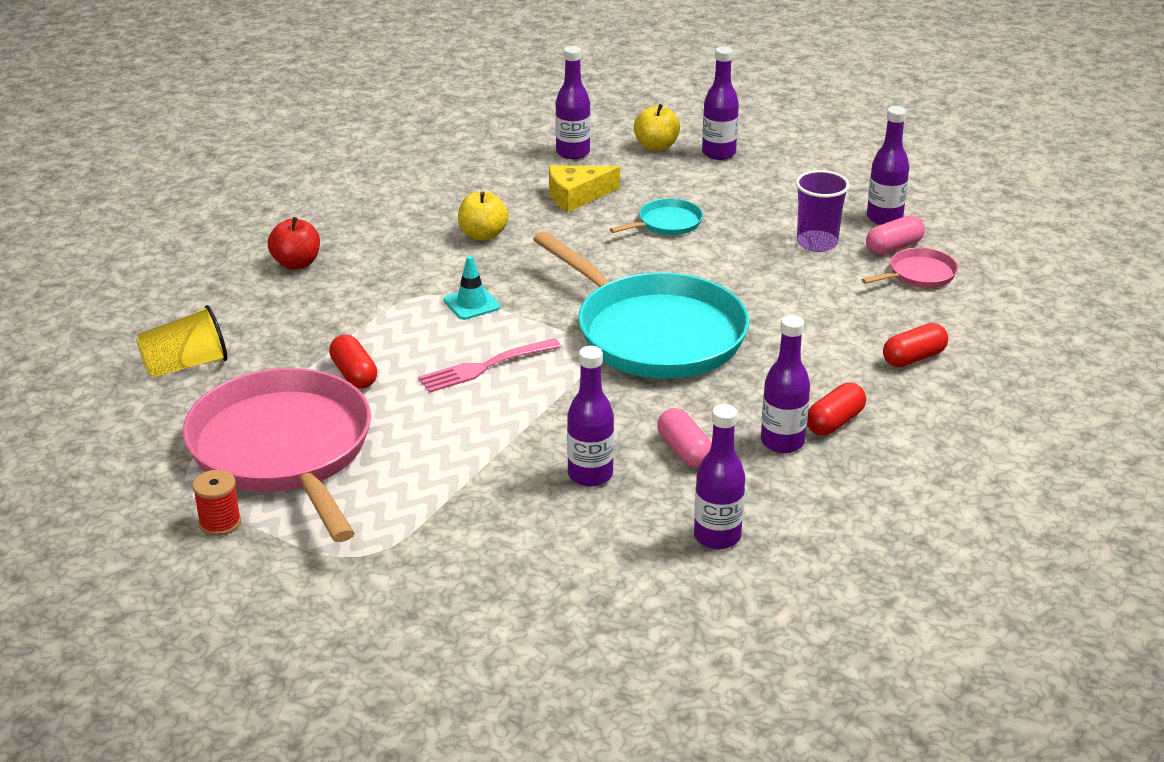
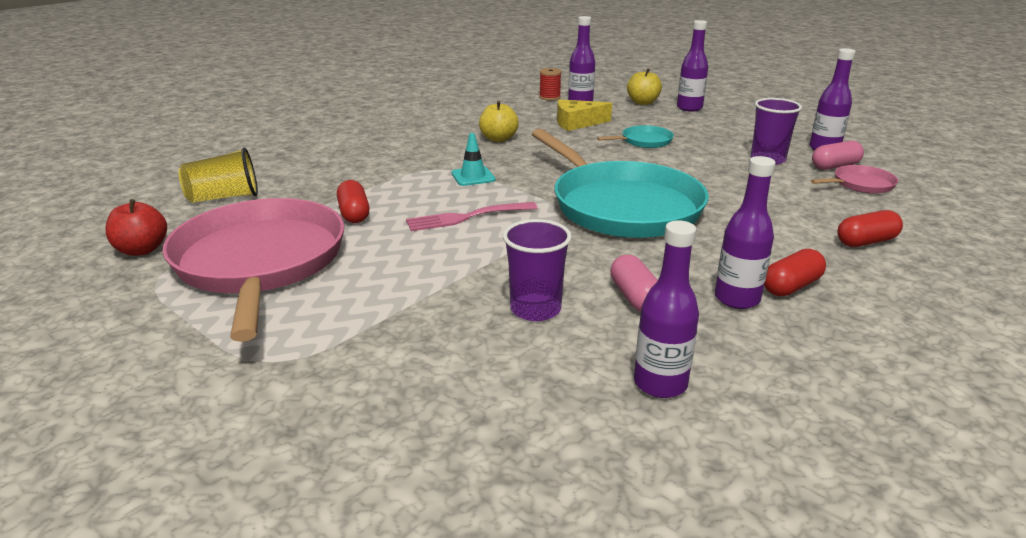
camera: 10 degrees right, 5 degrees down
red spool [193,470,241,536] -> red spool moved to [539,68,562,101]
red apple [268,217,320,270] -> red apple moved to [105,199,167,256]
purple bottle [567,346,614,487] -> purple cup [503,219,572,321]

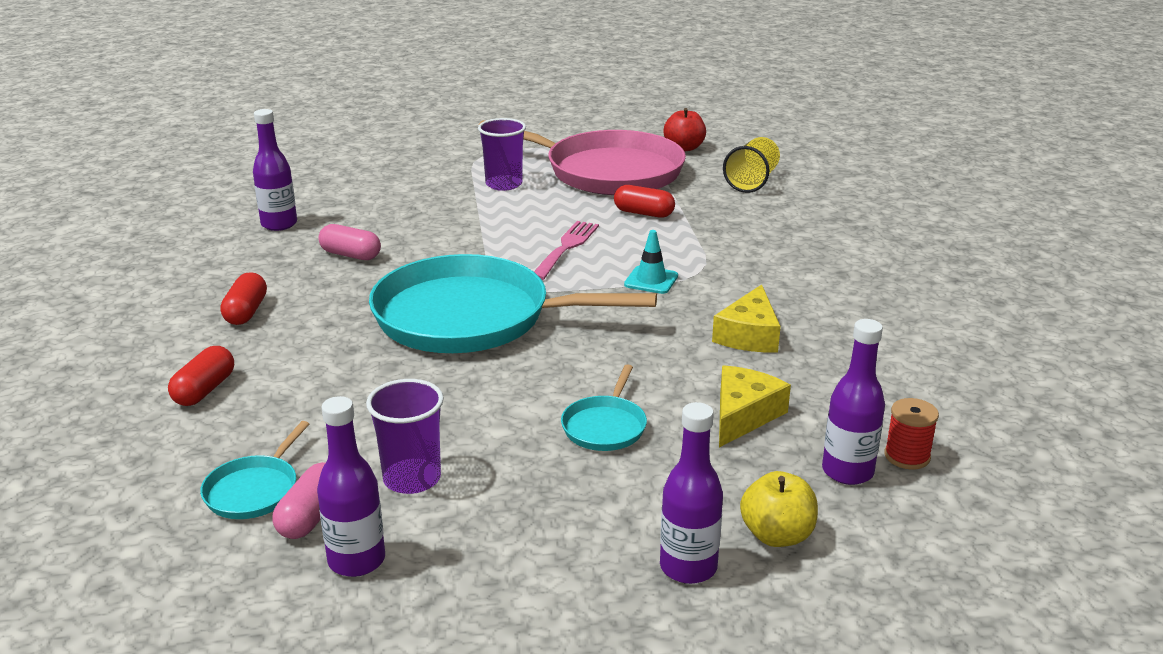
camera: 130 degrees right, 0 degrees up
yellow apple [479,101,519,142] -> yellow cheese [712,284,781,352]
purple cup [503,219,572,321] -> purple cup moved to [478,118,526,191]
purple bottle [715,156,776,309] -> none
pink pan [811,165,898,194] -> turquoise pan [200,421,309,519]

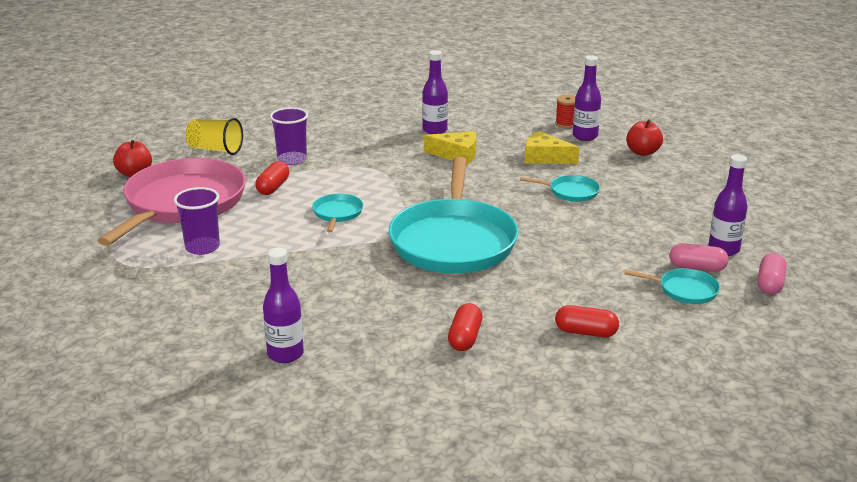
camera: 95 degrees left, 0 degrees up
red capsule [220,272,267,325] -> red capsule turned 75 degrees counterclockwise [448,303,482,351]
pink capsule [318,224,381,260] -> pink capsule moved to [757,253,787,295]
purple cup [366,379,444,494] -> purple cup moved to [270,107,308,165]
pink fork [534,221,599,280] -> turquoise pan [312,194,363,233]
turquoise traffic cone [624,230,678,294] -> none
purple bottle [660,402,723,584] -> purple bottle moved to [422,50,448,134]
yellow apple [740,471,818,547] -> red apple [626,120,663,156]

